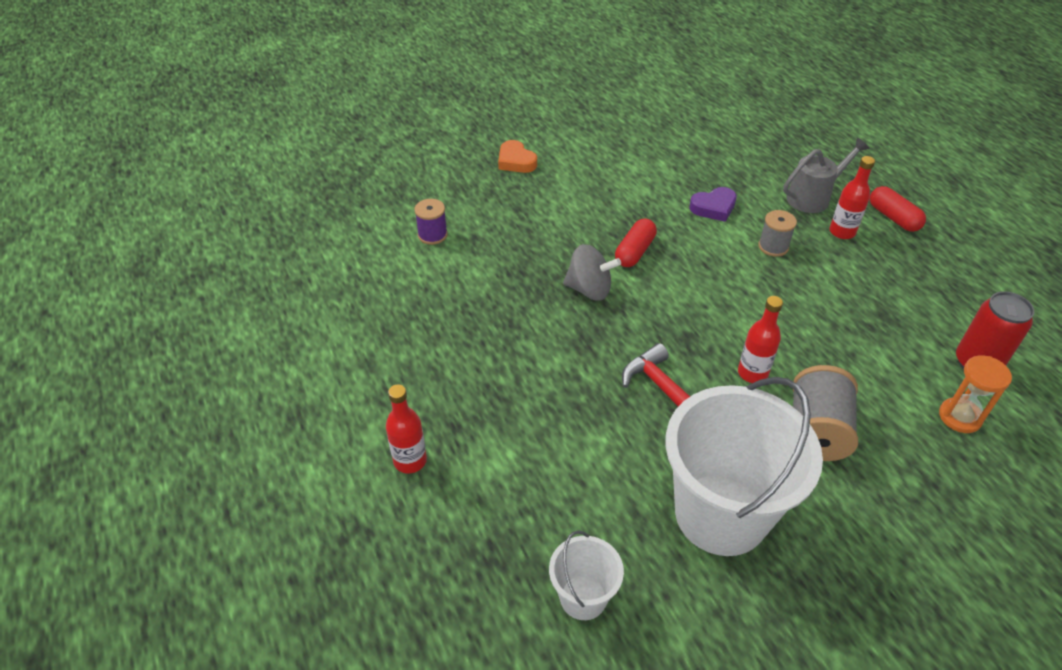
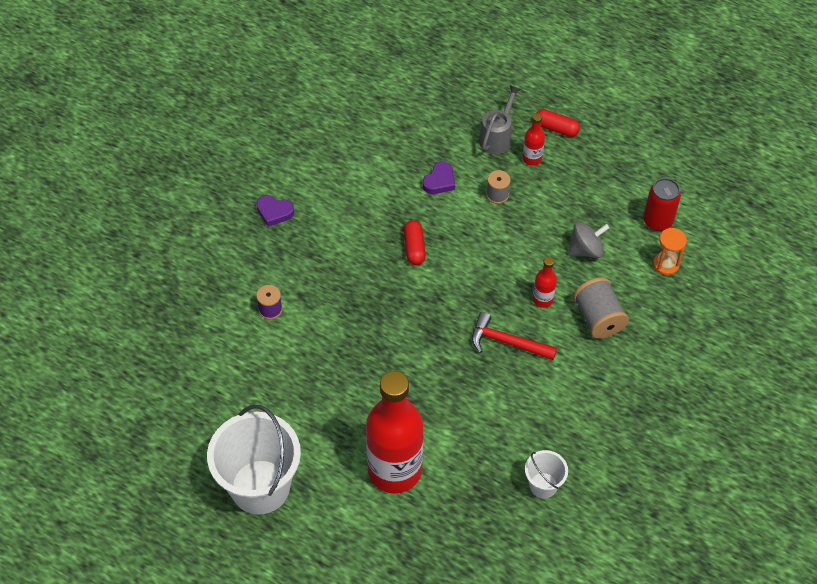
camera: 35 degrees left, 10 degrees up
red bottle [386,384,427,474] -> red bottle [366,371,424,494], size x2.41
orange heart [498,140,537,173] -> purple heart [256,195,294,227]
grey spinning top [563,244,621,300] -> grey spinning top moved to [568,222,609,258]
white bucket [665,377,823,556] -> white bucket moved to [207,405,301,515]

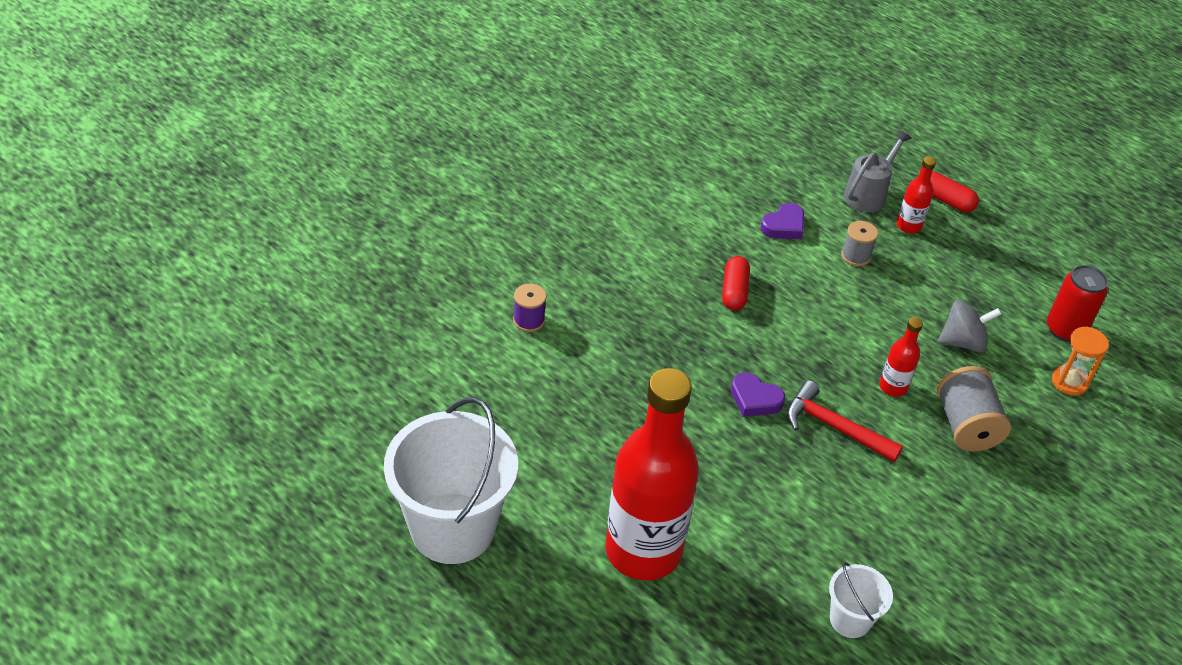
camera: 10 degrees right, 10 degrees down
purple heart [256,195,294,227] -> purple heart moved to [731,373,785,417]

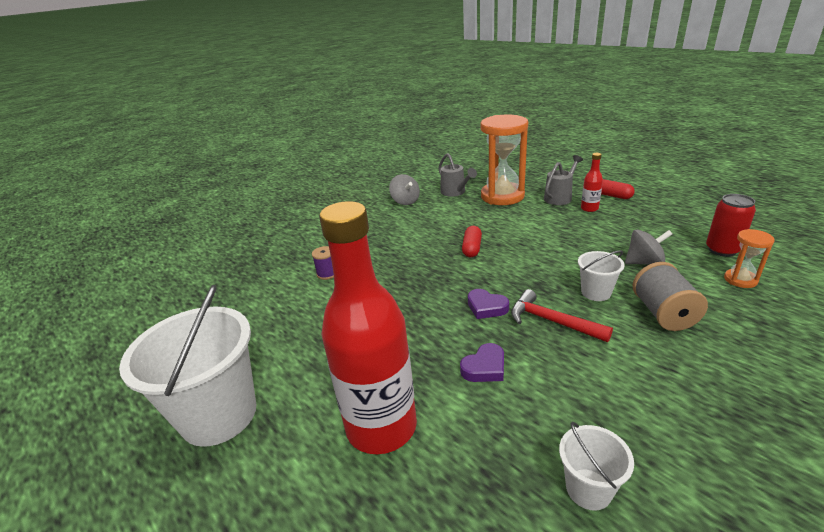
camera: 10 degrees right, 15 degrees down
purple heart [761,203,804,239] -> purple heart moved to [460,343,504,382]
grey spool [841,221,878,266] -> none
red bottle [879,317,923,397] -> white bucket [578,250,625,301]
none -> grey spinning top [389,174,420,205]
none -> grey watering can [438,153,477,197]
none -> orange hourglass [481,114,528,205]

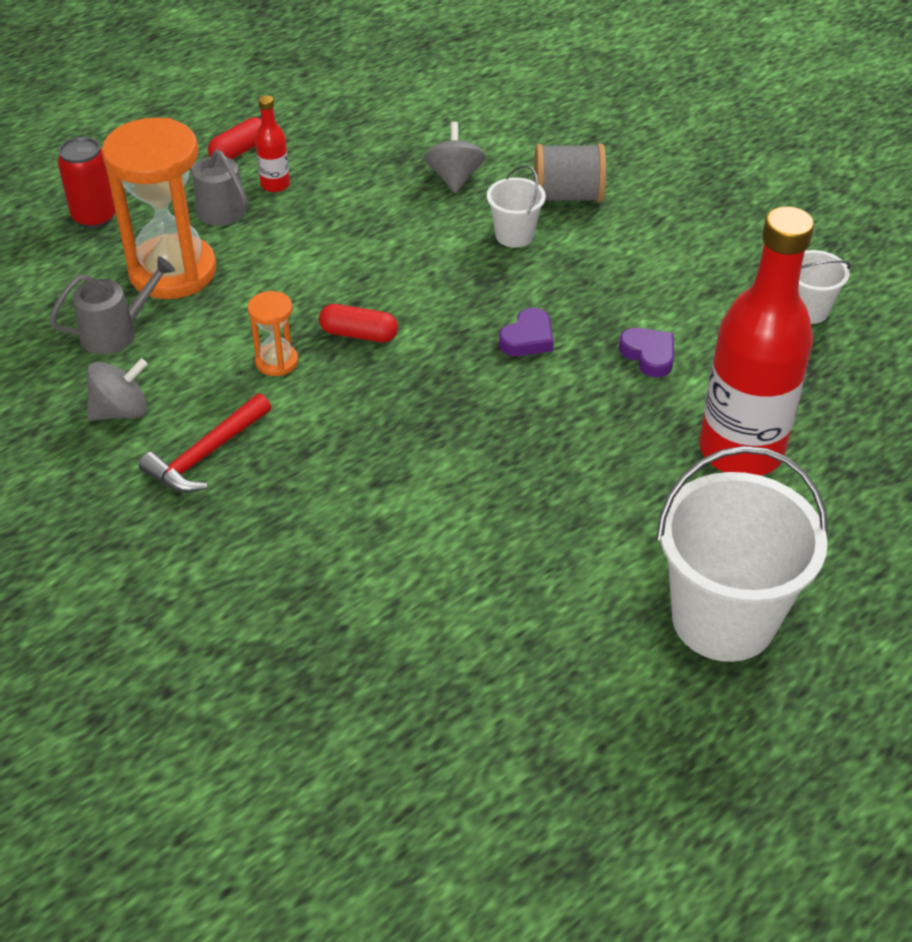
camera: 90 degrees left, 15 degrees up
purple spool [312,246,334,280] -> none
red hammer [511,289,613,342] -> red hammer moved to [139,393,271,493]
red can [706,194,756,257] -> red can moved to [58,137,116,229]
orange hourglass [724,229,775,288] -> orange hourglass moved to [247,291,298,376]

